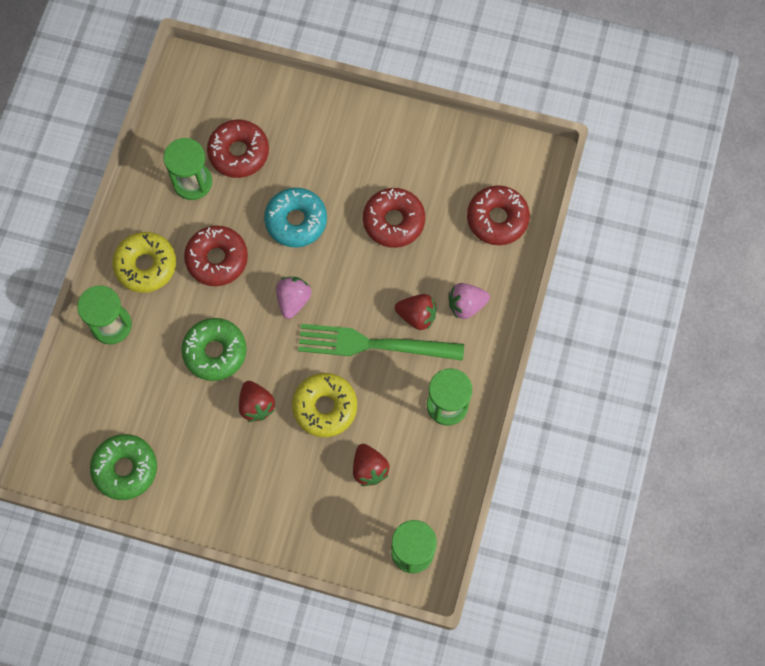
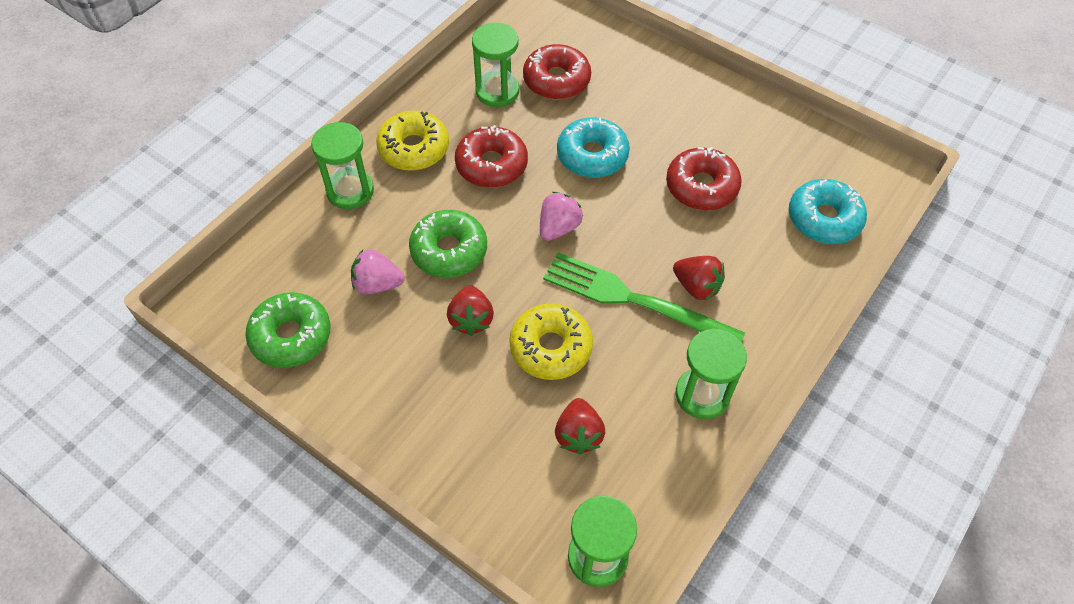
camera: 20 degrees right, 15 degrees down
pink strawberry [448,283,490,319] -> pink strawberry moved to [351,249,405,294]
red donut [467,185,530,245] -> turquoise donut [789,179,867,244]

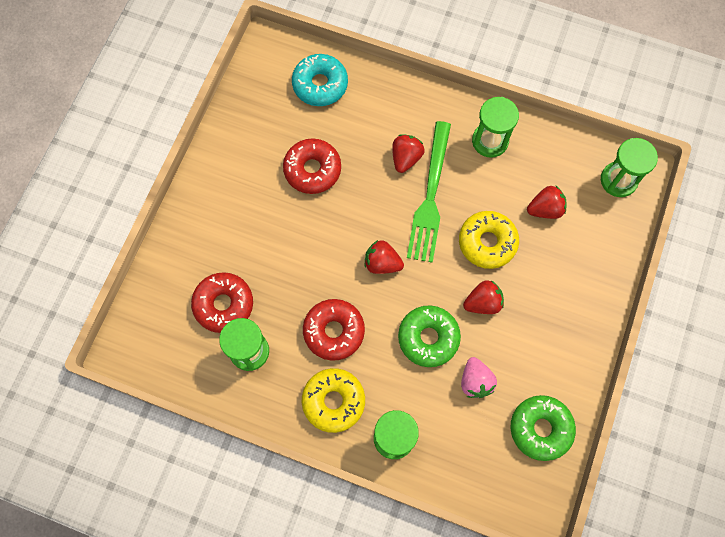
camera: 105 degrees left, 15 degrees up
pink strawberry [540,192,583,241] -> red strawberry [365,240,404,274]
turquoise donut [557,117,630,178] -> none

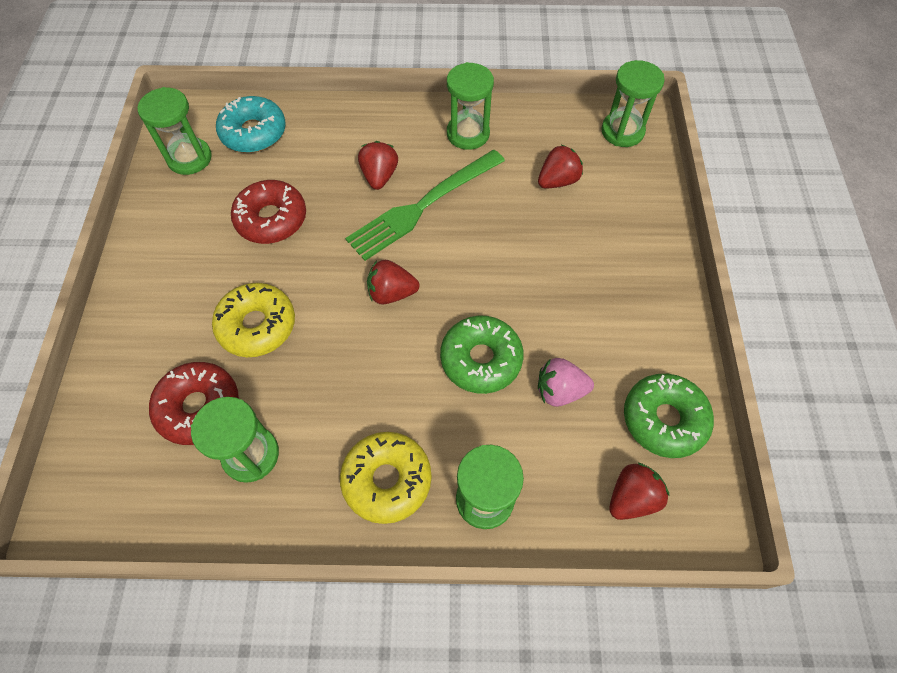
camera: 20 degrees left, 10 degrees down
red donut [303,299,365,361] -> none
green fork [407,121,451,263] -> green fork turned 60 degrees clockwise [345,150,505,261]
yellow donut [459,211,519,269] -> yellow donut moved to [212,283,295,357]
pink strawberry [461,357,497,398] -> pink strawberry turned 120 degrees clockwise [538,358,594,407]
red strawberry [463,280,504,314] -> red strawberry moved to [609,462,670,520]
none -> green hourglass [138,87,212,175]

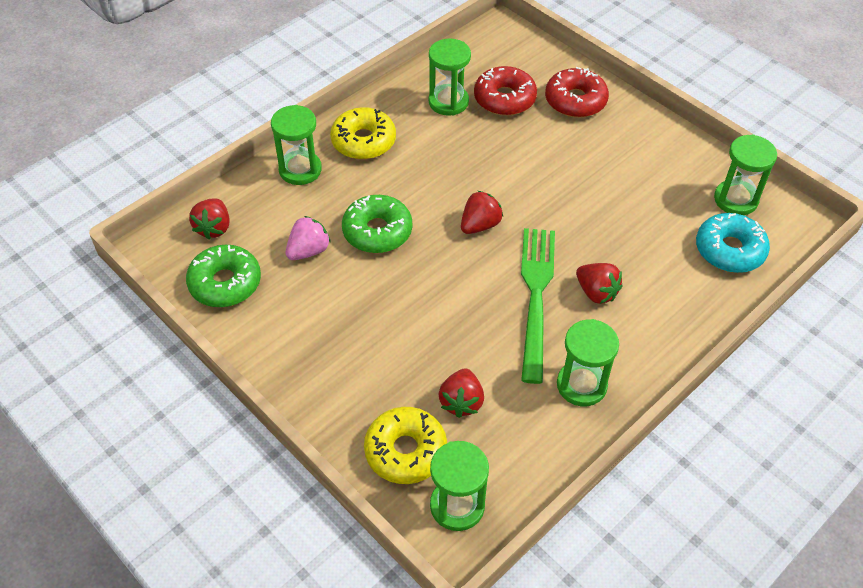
camera: 135 degrees right, 10 degrees down
yellow donut [212,283,295,357] -> yellow donut moved to [364,407,447,484]
red donut [231,180,306,244] -> red donut moved to [545,67,609,118]

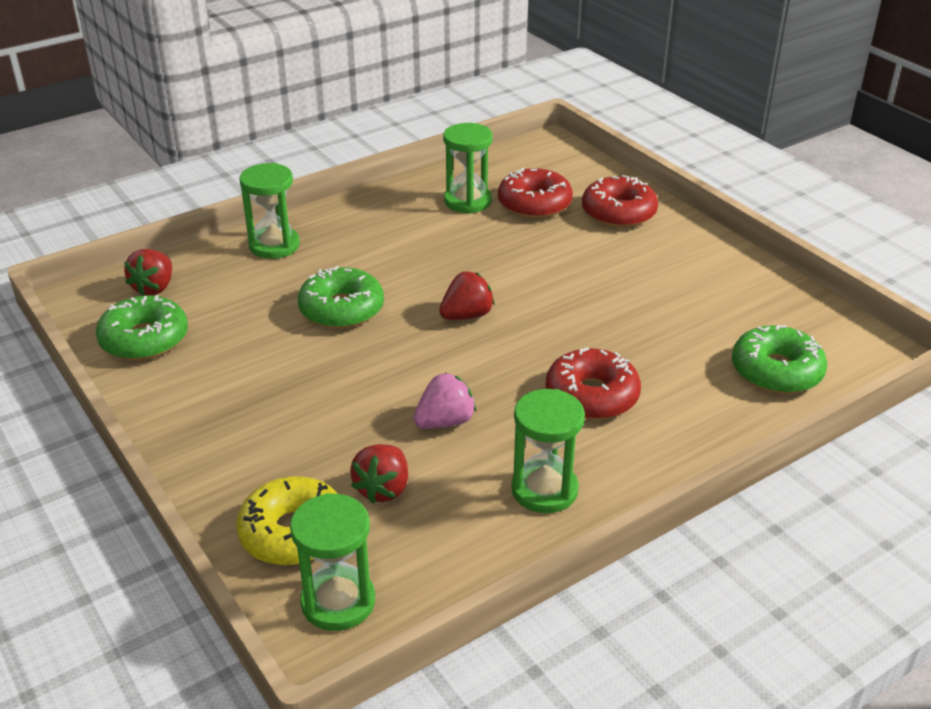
camera: 10 degrees right, 15 degrees down
pink strawberry [286,216,331,260] -> pink strawberry moved to [413,373,476,429]
yellow donut [330,107,396,159] -> none
green fork [521,228,555,384] -> none
red strawberry [576,263,622,304] -> red donut [545,347,641,420]
turquoise donut [696,213,770,273] -> green donut [732,325,827,394]
green hourglass [714,134,777,215] -> none

